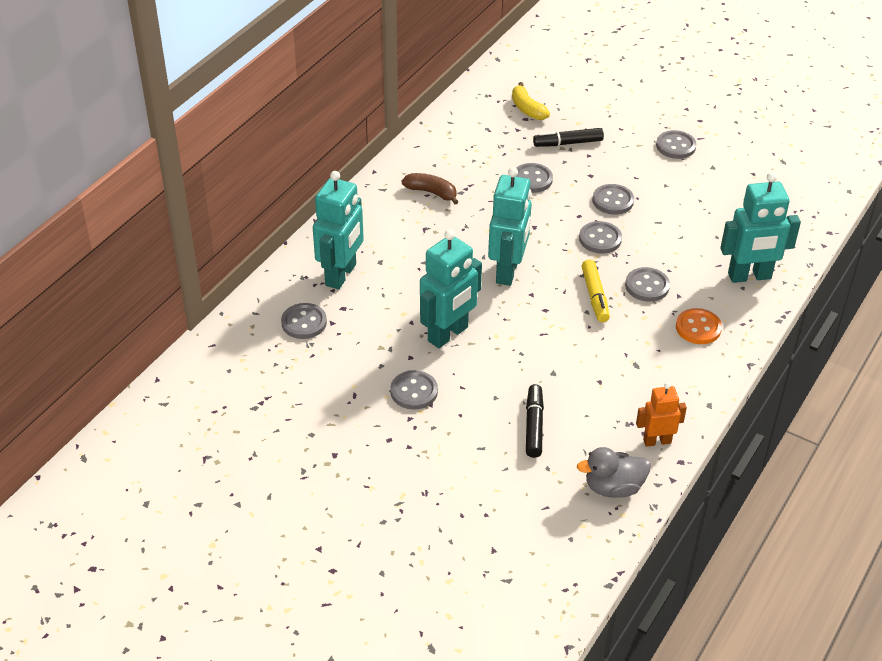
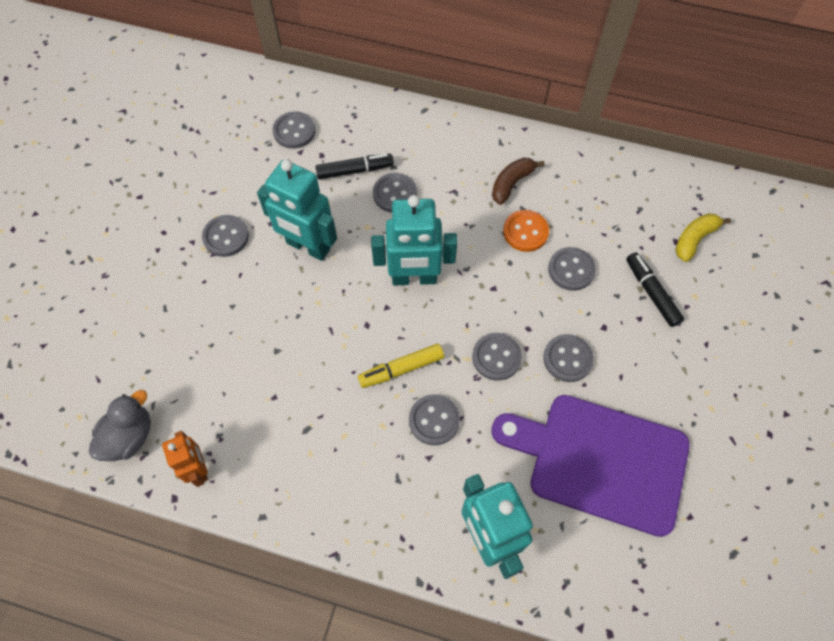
camera: 75 degrees right, 20 degrees up
turquoise robot [313,171,364,289] -> none
brown banana [402,173,459,204] -> brown banana turned 150 degrees counterclockwise [492,158,545,205]
black marker [526,384,544,458] -> black marker moved to [315,154,394,179]
grey duck [577,447,650,498] -> grey duck turned 60 degrees clockwise [89,390,151,461]
grey button [656,130,696,159] -> grey button moved to [373,173,417,213]
orange button [676,308,722,344] -> orange button moved to [503,210,549,252]
none -> purple cutting board [491,395,690,537]

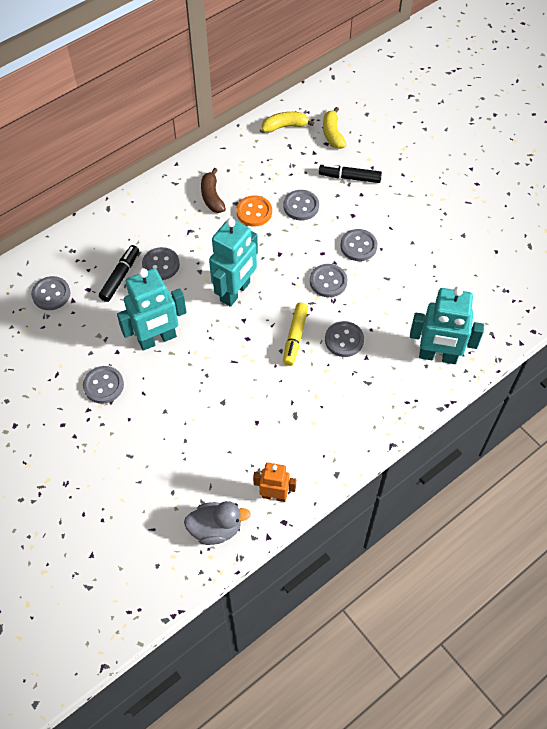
camera: 55 degrees left, 5 degrees down
grey duck [89,390,151,461] -> grey duck turned 105 degrees clockwise [184,501,251,545]
purple cutting board [491,395,690,537] -> none
none -> yellow banana [262,112,314,133]

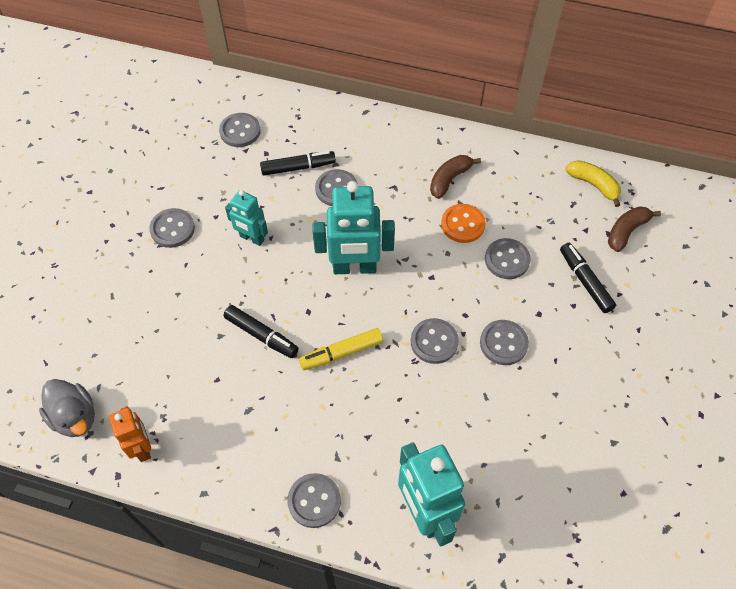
camera: 55 degrees right, 0 degrees up
turquoise robot [117,268,187,351] -> turquoise robot [225,190,268,246], size x0.58
yellow banana [323,107,346,149] -> brown banana [608,206,661,252]
grey button [325,321,364,357] -> grey button moved to [287,473,341,528]
none -> black marker [223,305,299,358]

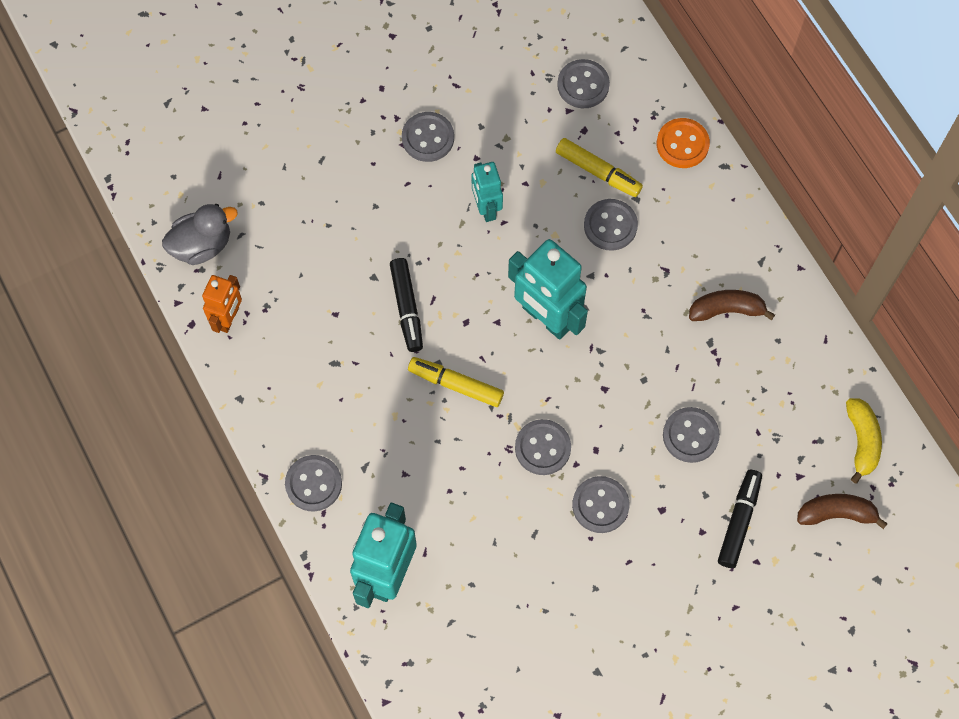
camera: 45 degrees right, 10 degrees up
grey duck [39,379,95,437] -> grey duck turned 120 degrees counterclockwise [162,204,238,265]
black marker [260,151,336,176] -> yellow marker [556,138,643,197]
orange button [441,204,486,243] -> orange button moved to [657,118,710,168]

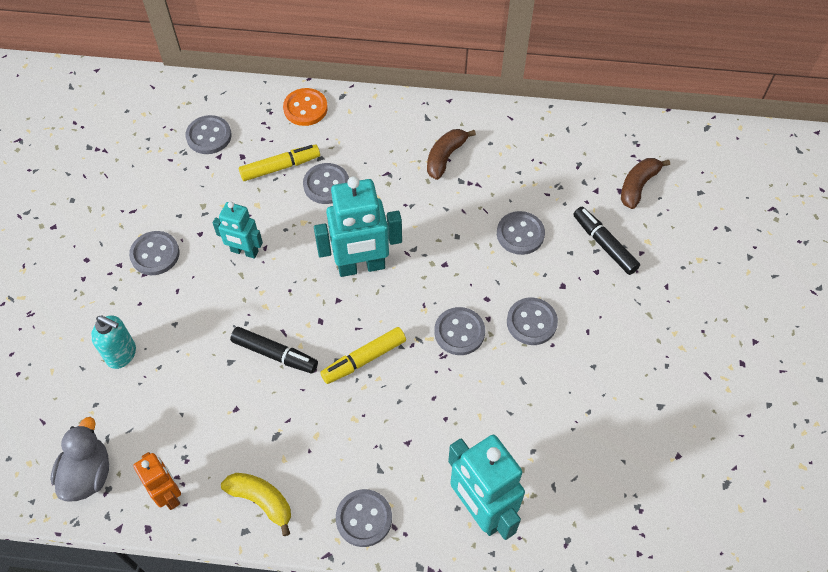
camera: 55 degrees left, 10 degrees down
yellow banana [846,398,882,484] -> yellow banana moved to [221,473,291,536]
none -> turquoise soap dispenser [91,315,136,369]

